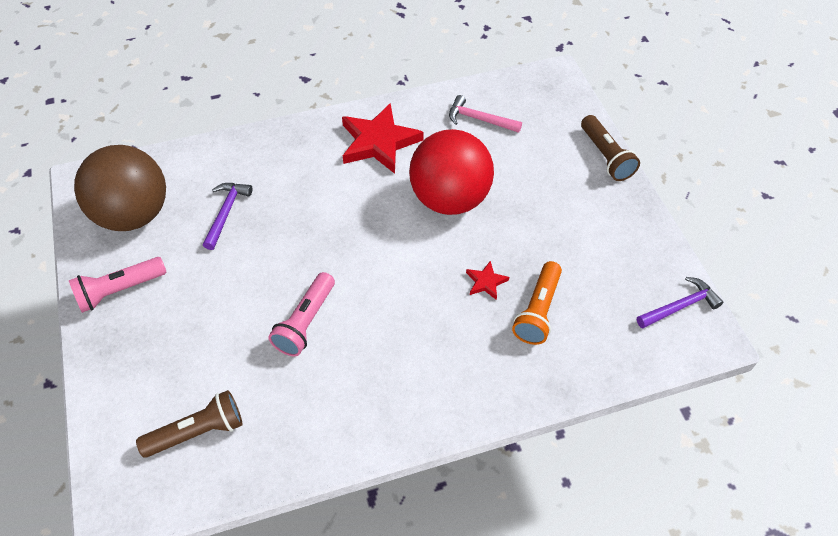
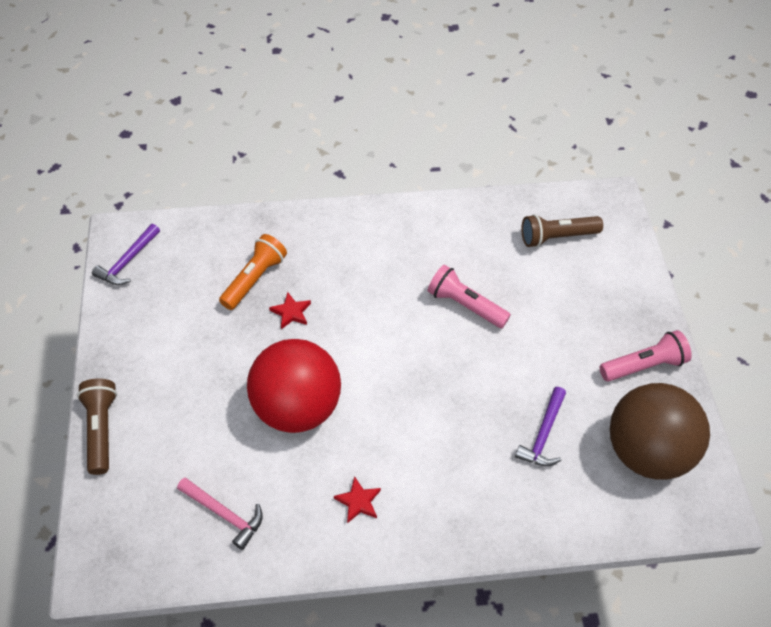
camera: 170 degrees left, 0 degrees up
pink flashlight [268,272,335,356] -> pink flashlight turned 90 degrees counterclockwise [427,265,511,328]
red star [342,103,423,174] -> red star [334,476,381,523], size x0.45
purple hammer [637,277,723,329] -> purple hammer turned 45 degrees counterclockwise [92,224,160,285]

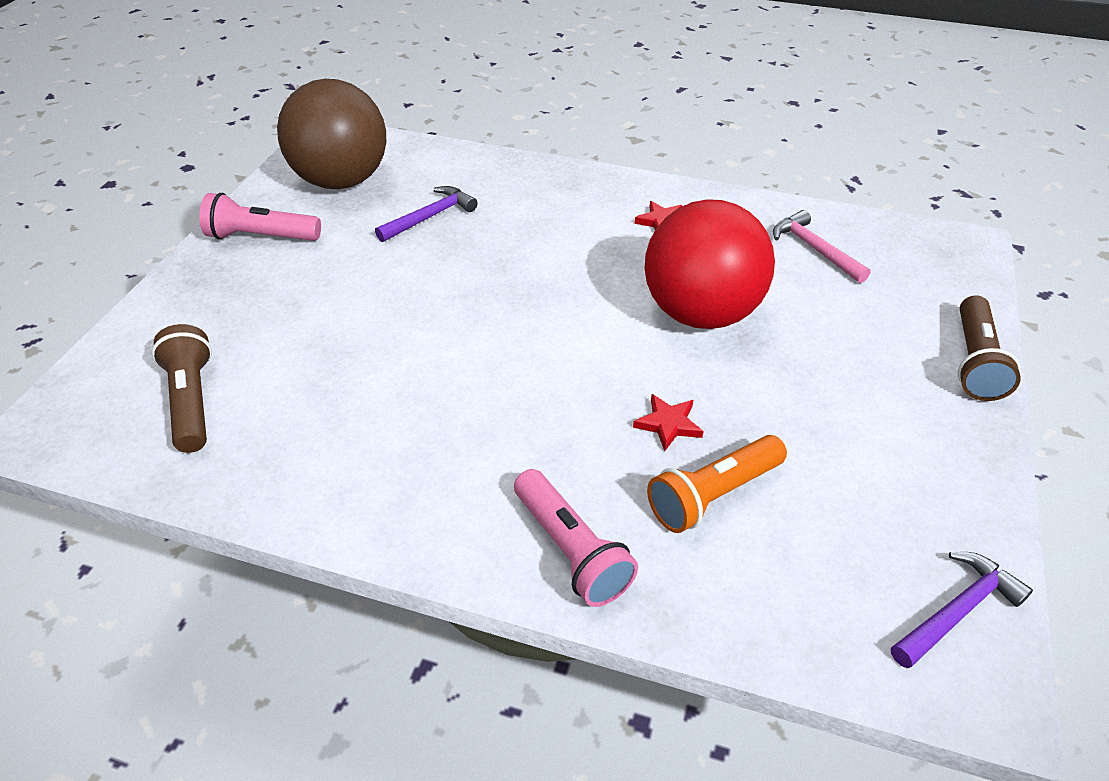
camera: 155 degrees left, 10 degrees down
pink flashlight [427,265,511,328] -> pink flashlight moved to [514,469,638,607]
brown flashlight [521,214,603,248] -> brown flashlight turned 120 degrees counterclockwise [152,324,212,453]

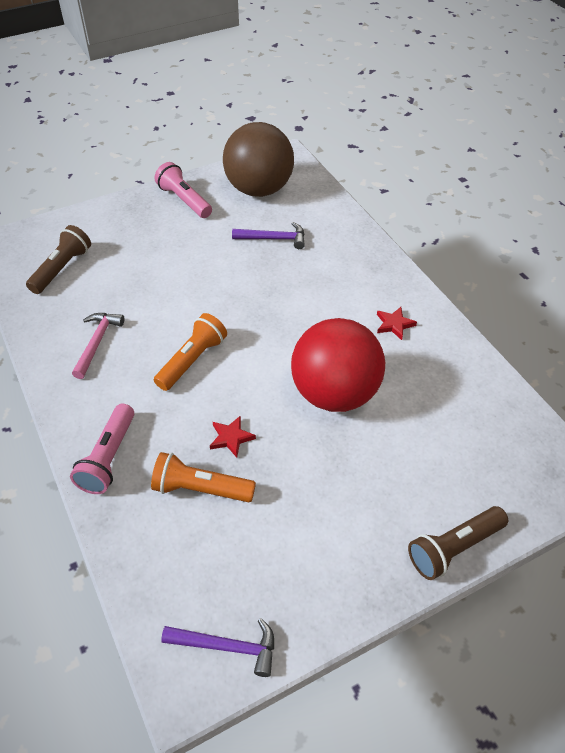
camera: 45 degrees right, 5 degrees up
pink hammer [773,210,871,283] -> pink hammer moved to [72,313,124,379]
none -> orange flashlight [154,313,227,391]

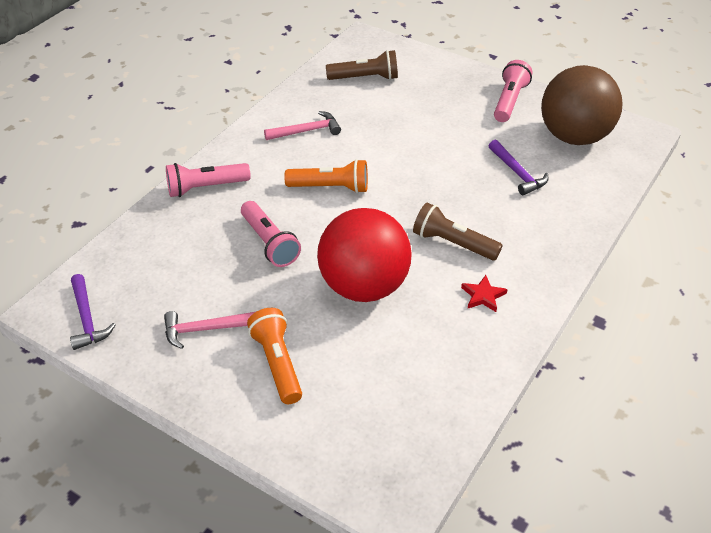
camera: 60 degrees right, 5 degrees down
orange flashlight [151,452,256,502] -> orange flashlight moved to [247,308,302,404]
red star [210,416,256,457] -> pink flashlight [241,201,301,267]
brown flashlight [408,506,508,580] -> brown flashlight moved to [413,202,503,260]
none -> pink hammer [164,311,257,349]

